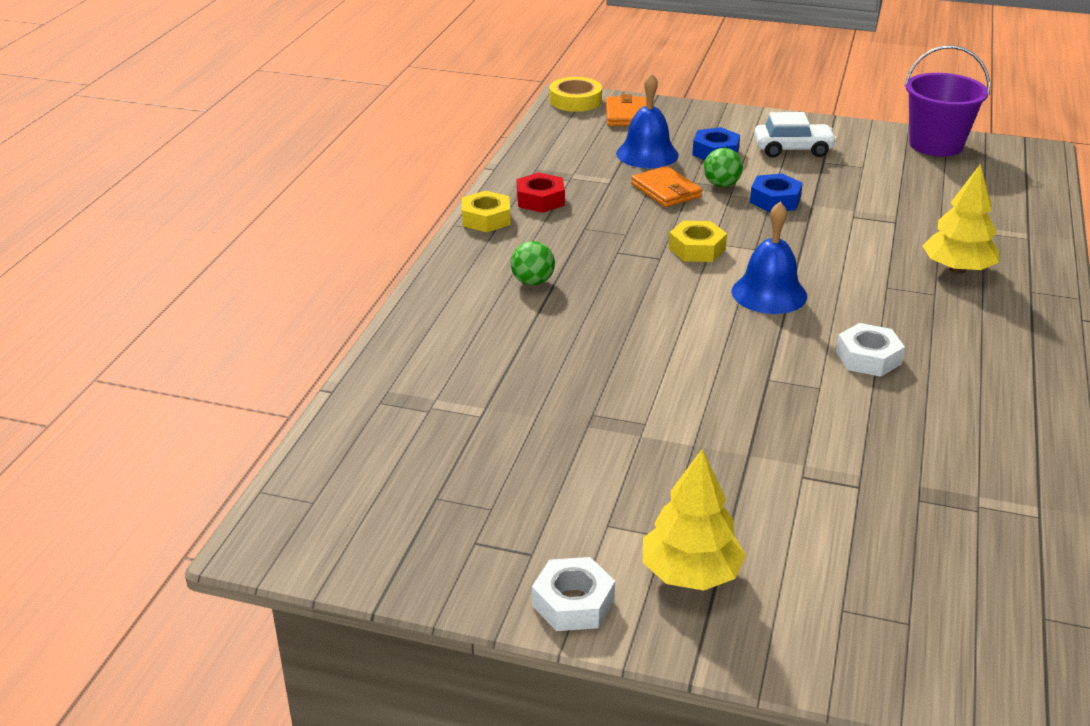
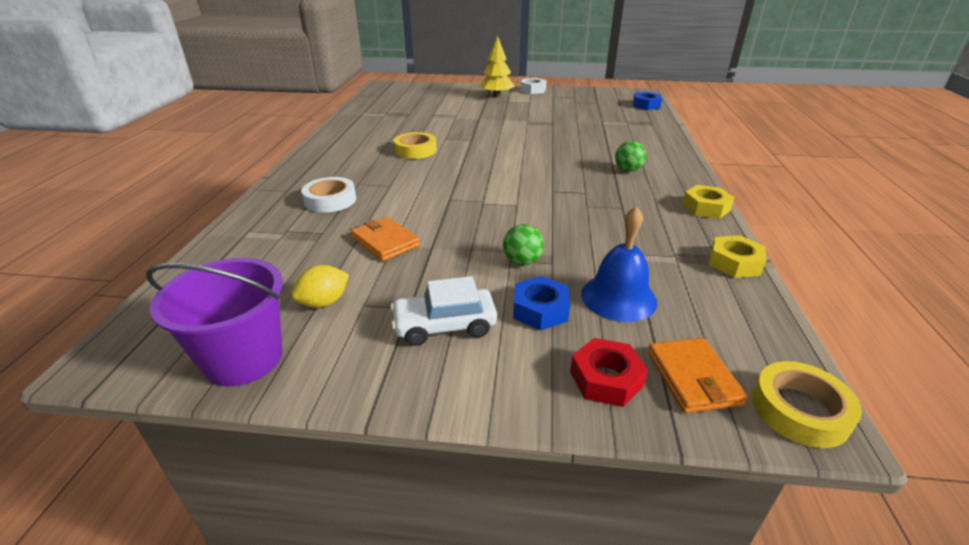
camera: 170 degrees right, 0 degrees up
red nut [517,172,565,213] -> red nut moved to [570,338,648,407]
orange wallet [631,166,702,207] -> orange wallet moved to [351,217,420,261]
yellow nut [669,221,727,262] -> yellow nut moved to [709,235,766,278]
blue bell [732,202,807,314] -> none
blue nut [750,174,803,212] -> blue nut moved to [633,92,662,110]
white nut [836,323,905,377] -> yellow tape [394,132,437,159]
yellow tree [923,164,999,274] -> white tape [301,177,356,213]
none -> yellow lemon [291,265,349,308]

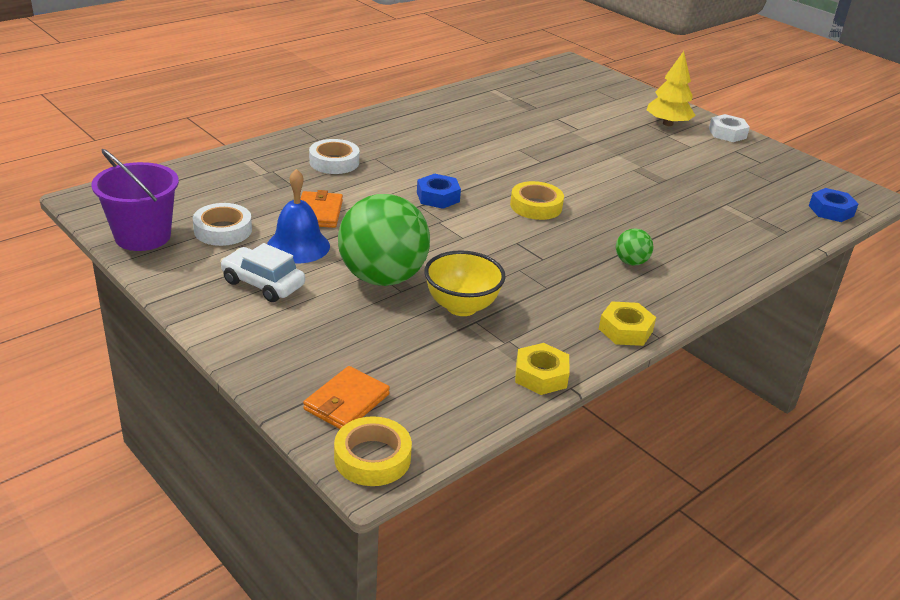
camera: 40 degrees right, 0 degrees up
yellow lemon [291,265,349,308] -> white tape [193,203,252,246]
yellow tape [394,132,437,159] -> yellow tape moved to [510,181,564,220]
green ball [503,224,544,265] -> green ball [338,194,430,286], size x2.31
blue nut [513,276,570,330] -> blue nut moved to [417,174,461,209]
red nut [570,338,648,407] -> none
blue bell [581,206,657,322] -> blue bell moved to [267,169,330,263]
none -> yellow bowl [424,250,506,316]

